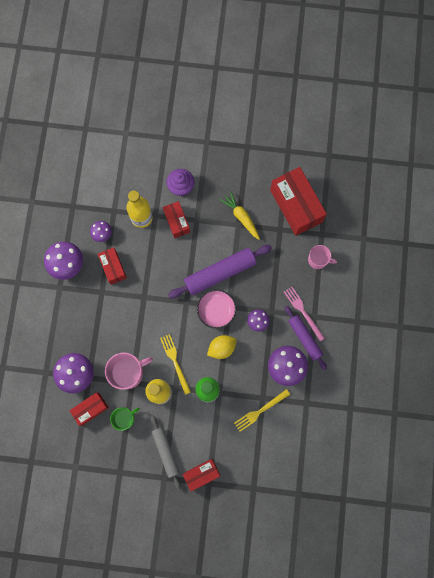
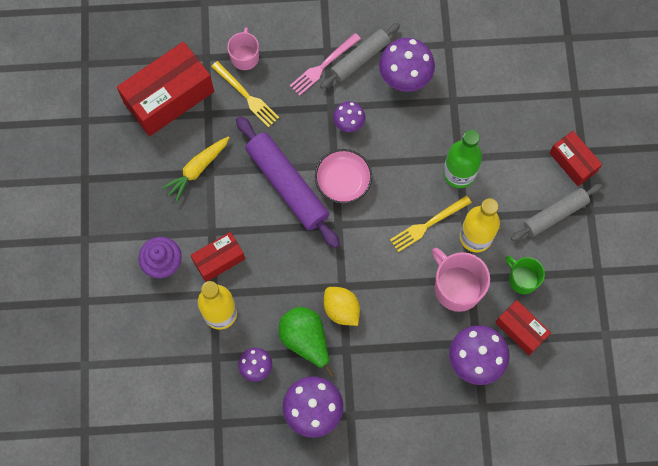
camera: 100 degrees left, 5 degrees down
red box [98,247,127,285] -> green pear [279,307,334,377]
yellow lemon [207,335,236,359] -> yellow lemon moved to [324,287,360,326]
yellow fork [234,389,290,432] -> yellow fork moved to [211,61,279,128]
purple rolling pin [285,306,327,370] -> grey rolling pin [320,23,400,89]

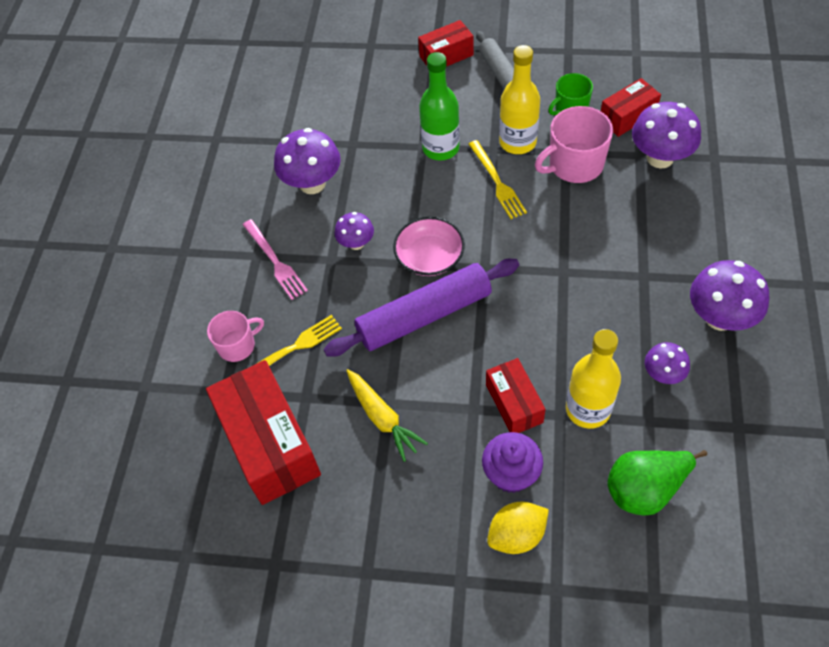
camera: 75 degrees left, 15 degrees down
pink mug [227,27,259,70] -> pink mug turned 135 degrees clockwise [207,311,264,362]
green pear [279,307,334,377] -> green pear moved to [607,450,707,516]
grey rolling pin [320,23,400,89] -> none
yellow lemon [324,287,360,326] -> yellow lemon moved to [487,502,549,554]

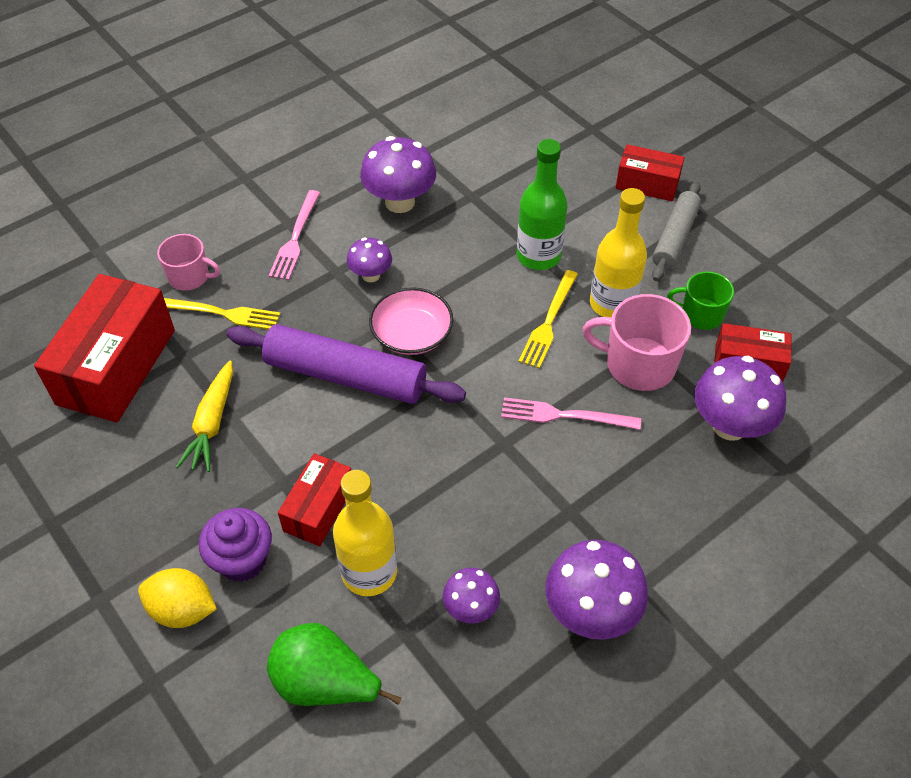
camera: 40 degrees right, 5 degrees down
none -> pink fork [501,397,641,430]

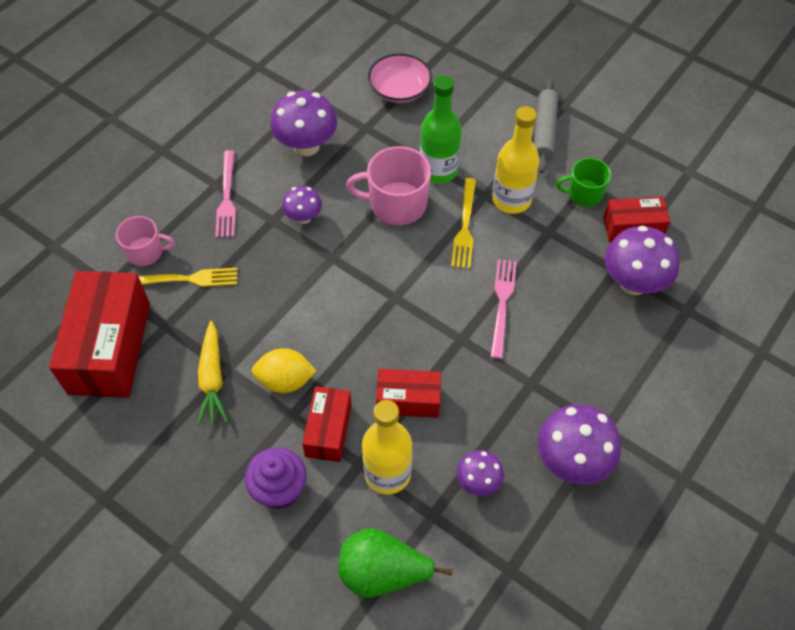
camera: 15 degrees left, 5 degrees up
yellow lemon [138,568,217,628] -> yellow lemon moved to [252,348,317,393]
purple rolling pin [227,324,466,404] -> none
pink bowl [369,287,453,355] -> pink bowl moved to [368,53,432,103]
pink fork [501,397,641,430] -> pink fork turned 105 degrees clockwise [490,259,517,359]
pink mug [582,294,691,391] -> pink mug moved to [346,146,431,225]
red box [615,144,685,201] -> red box moved to [376,369,441,418]

